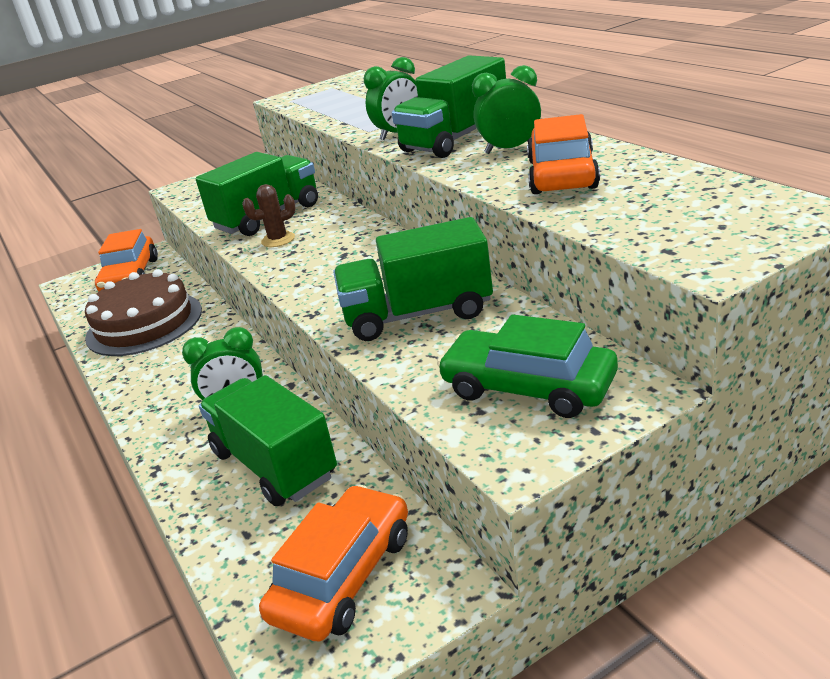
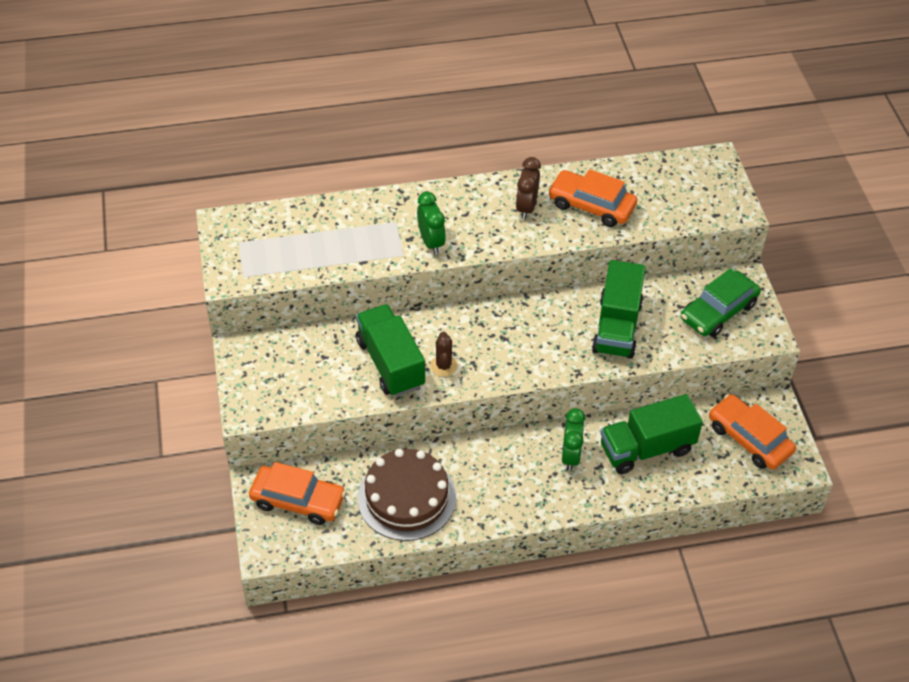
camera: 75 degrees left, 20 degrees up
green truck [392,55,506,158] -> none
green clock [472,65,541,154] -> brown clock [516,157,541,220]

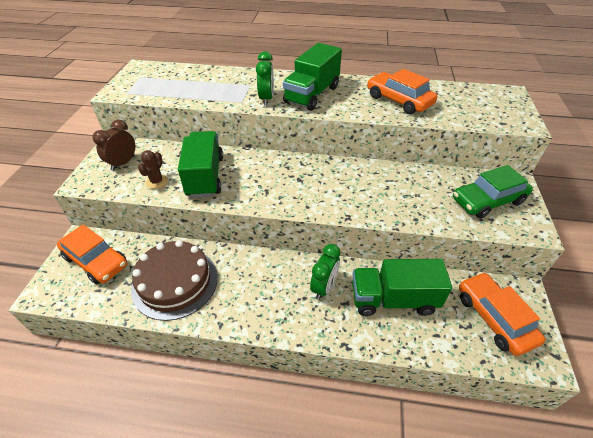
camera: 20 degrees right, 5 degrees down
brown cactus [430,331,458,377] -> brown cactus moved to [138,150,168,189]
brown clock [516,157,541,220] -> brown clock moved to [93,119,135,171]
green truck [592,260,645,359] -> green truck moved to [283,43,342,111]

